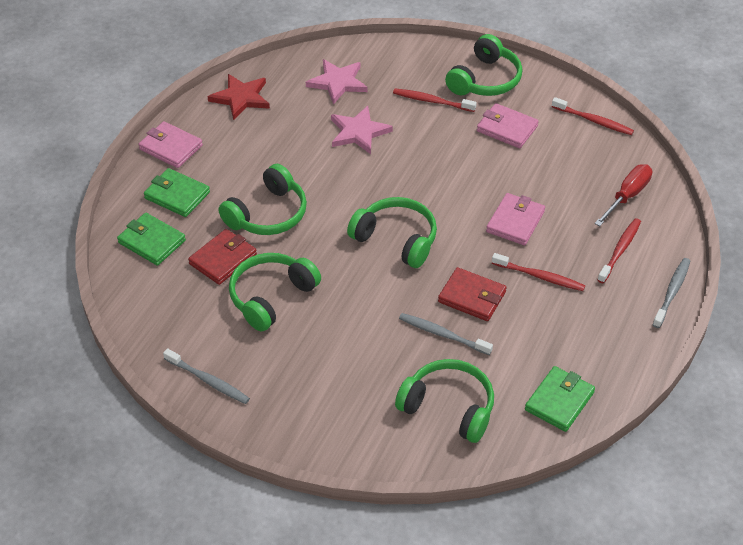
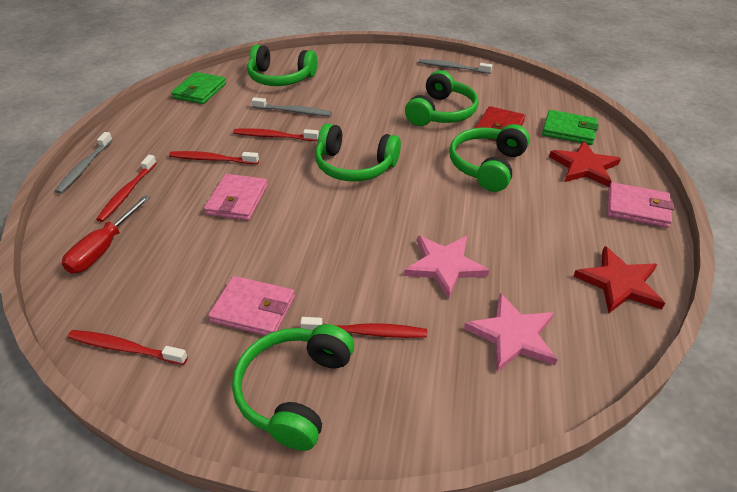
camera: 165 degrees right, 5 degrees down
green wallet [144,168,210,217] -> red star [549,141,621,187]
red wallet [438,267,507,321] -> red toothbrush [233,128,319,141]

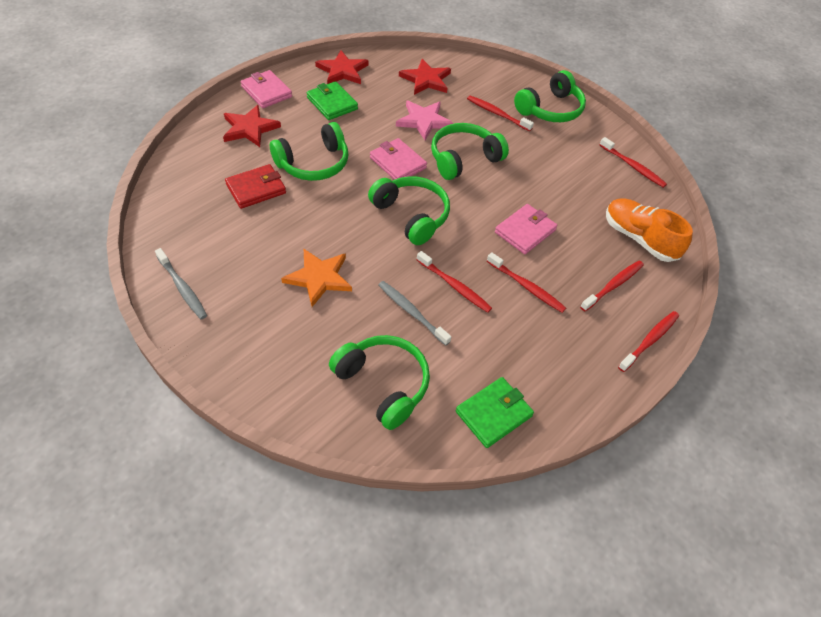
camera: 150 degrees left, 10 degrees up
grey toothbrush [55,132,113,194] -> red toothbrush [618,311,679,372]
red screwdriver [62,195,150,274] -> orange shoe [606,198,693,262]
pink wallet [208,276,295,336] -> pink wallet moved to [370,138,427,180]
green headphones [405,70,479,126] -> green headphones moved to [431,123,509,180]
pink star [464,293,558,372] -> red star [399,59,451,95]
green wallet [542,110,599,145] -> green wallet moved to [307,81,358,120]
none -> orange star [281,249,352,307]

